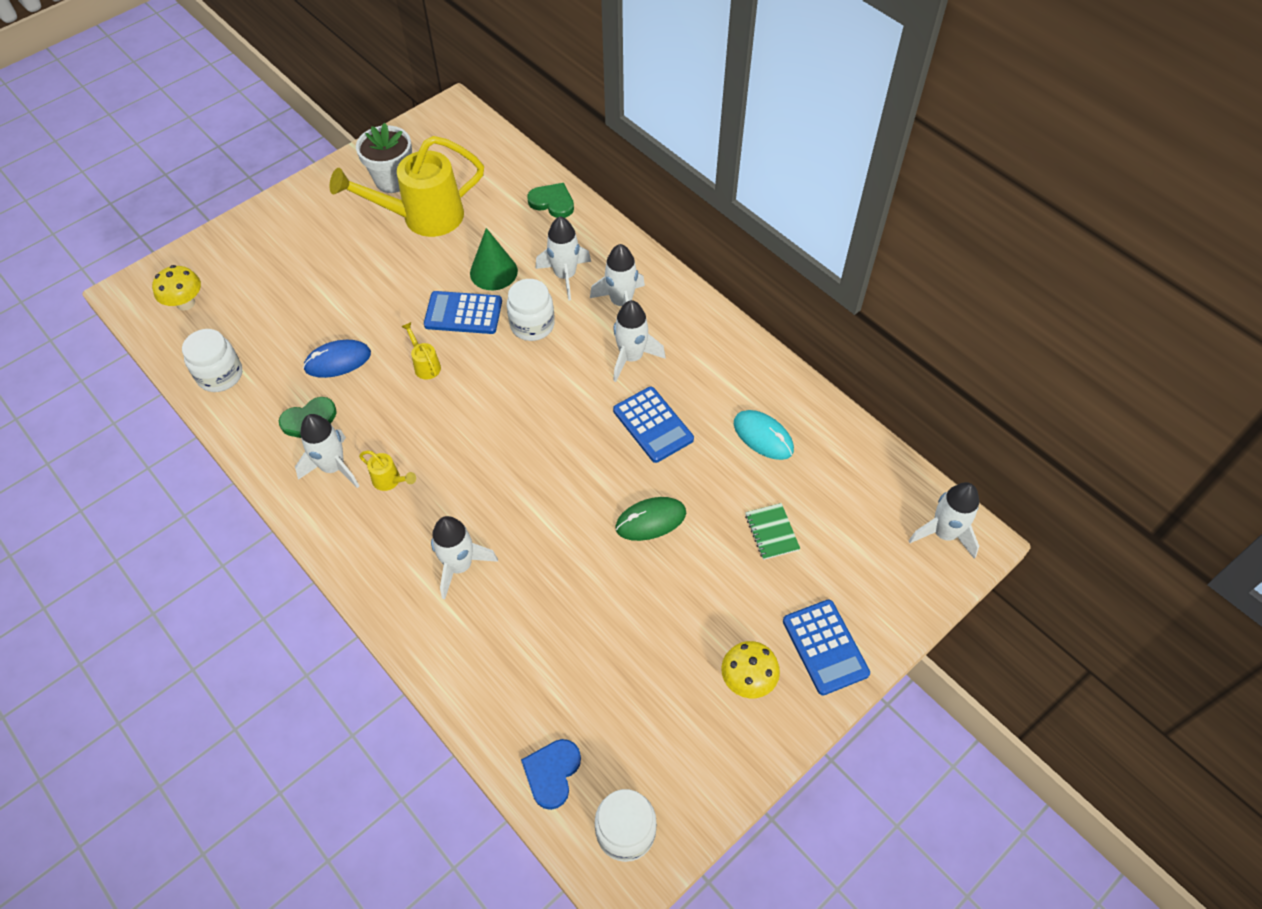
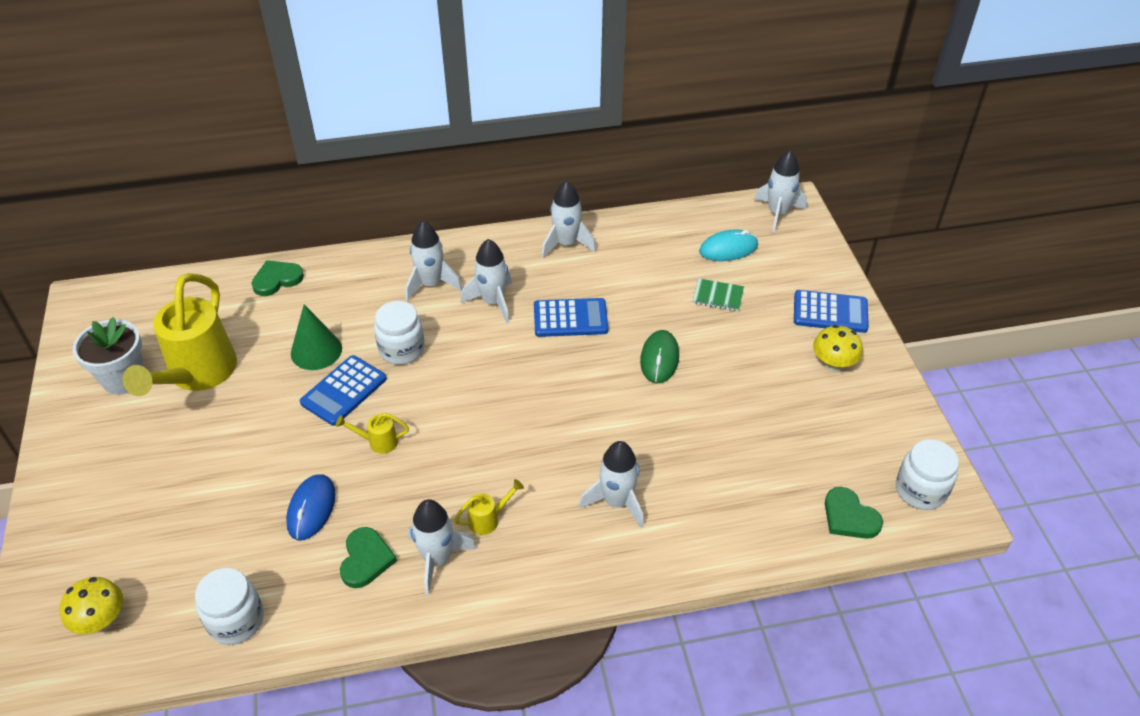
camera: 60 degrees left, 10 degrees down
blue heart [521,739,581,810] -> green heart [825,487,883,539]
white rocket [535,216,591,301] -> white rocket moved to [542,181,596,258]
turquoise mouse [734,410,794,460] -> turquoise mouse moved to [699,229,758,261]

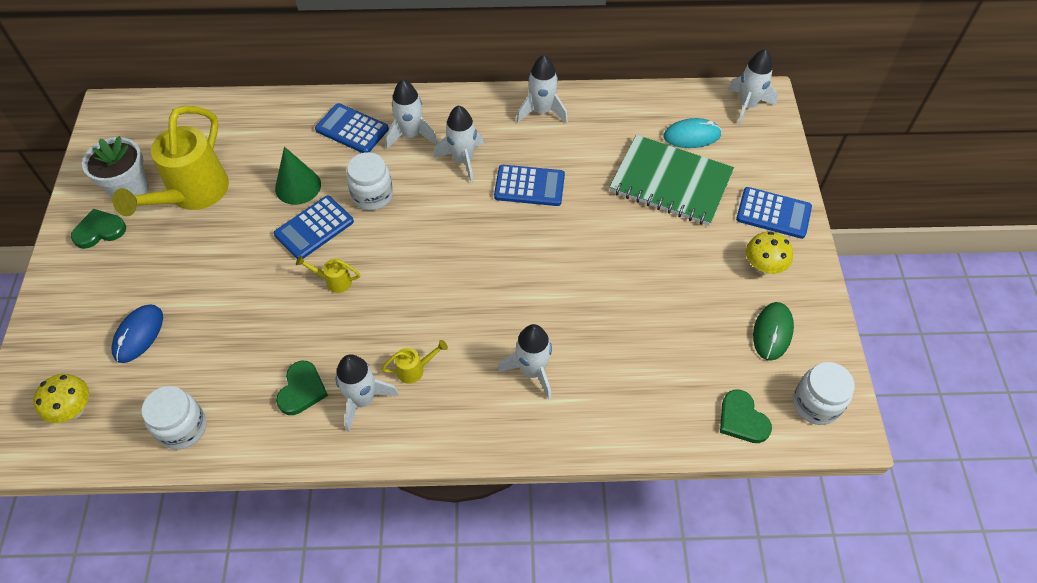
camera: 10 degrees right, 10 degrees up
green heart [251,260,304,296] -> green heart moved to [71,209,126,249]
blue mouse [286,474,336,541] -> blue mouse moved to [112,305,163,363]
green mouse [640,330,679,383] -> green mouse moved to [753,302,794,361]
green notebook [693,278,744,311] -> green notebook [610,135,734,226], size x2.39
none -> blue calculator [315,103,389,153]

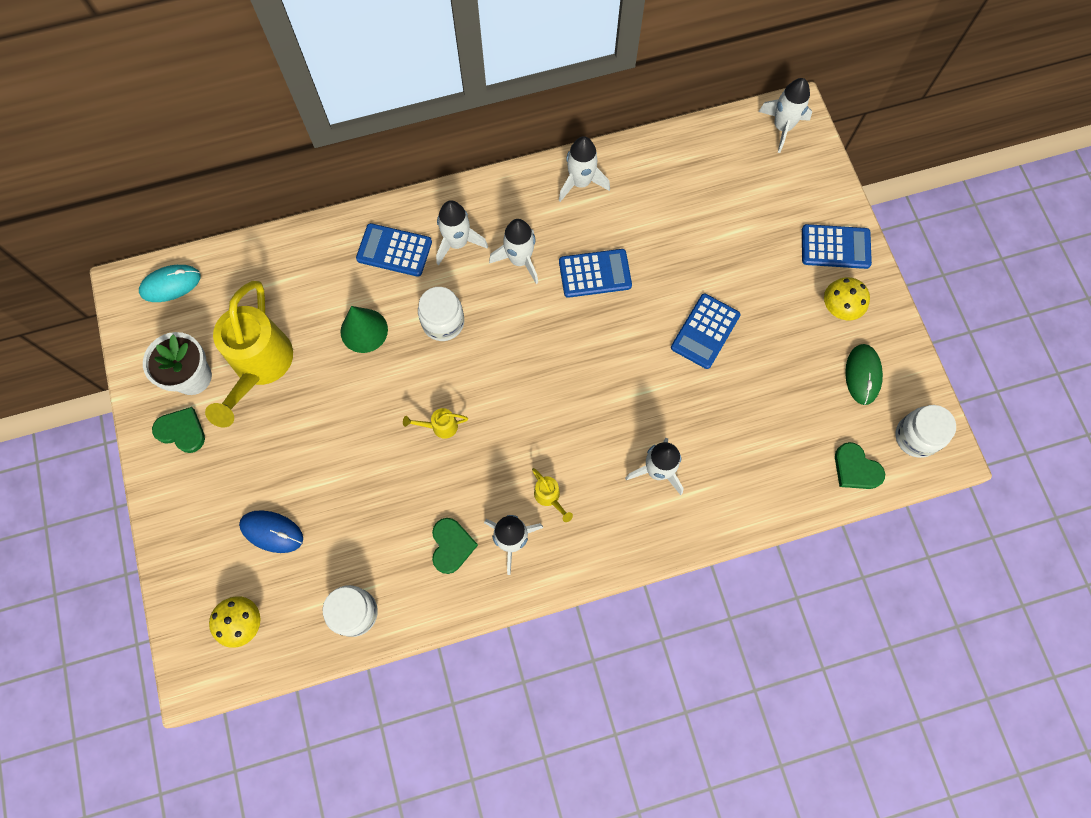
camera: 15 degrees left, 15 degrees up
green heart [71,209,126,249] -> green heart turned 60 degrees clockwise [152,407,205,453]
blue mouse [112,305,163,363] -> blue mouse turned 75 degrees counterclockwise [239,510,303,553]
blue calculator [274,196,354,259] -> blue calculator moved to [671,294,741,369]
yellow watering can [382,340,448,383] -> yellow watering can turned 90 degrees clockwise [532,468,573,522]
green notebook [610,135,734,226] -> none
turquoise mouse [663,118,722,148] -> turquoise mouse moved to [139,265,201,302]

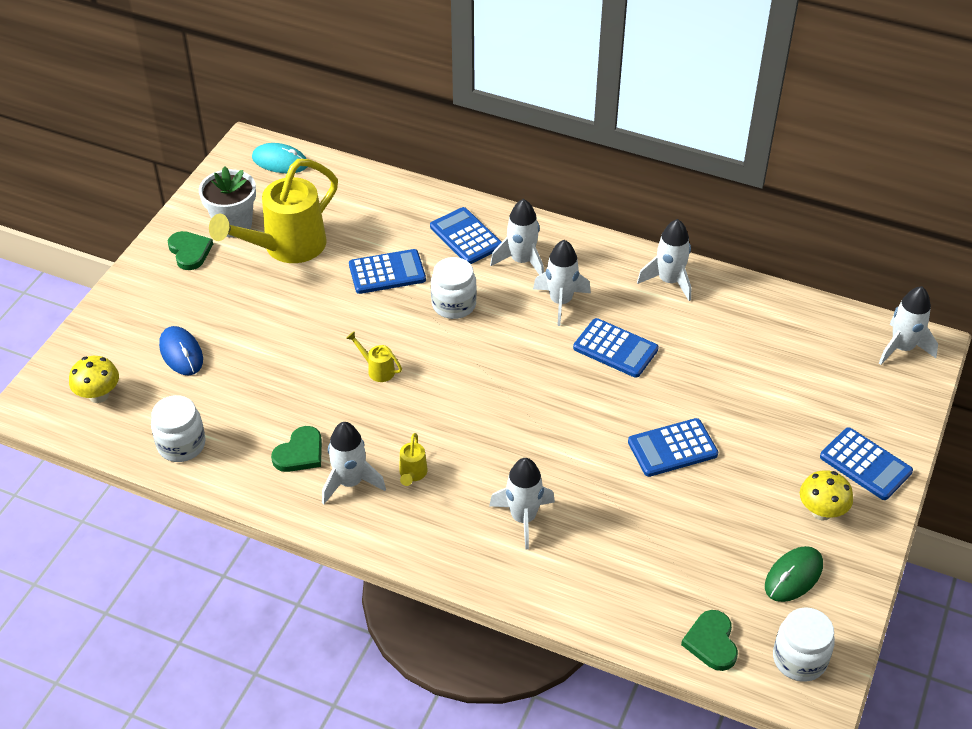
camera: 40 degrees right, 25 degrees down
green cone [340,306,388,353] -> blue calculator [349,249,426,294]

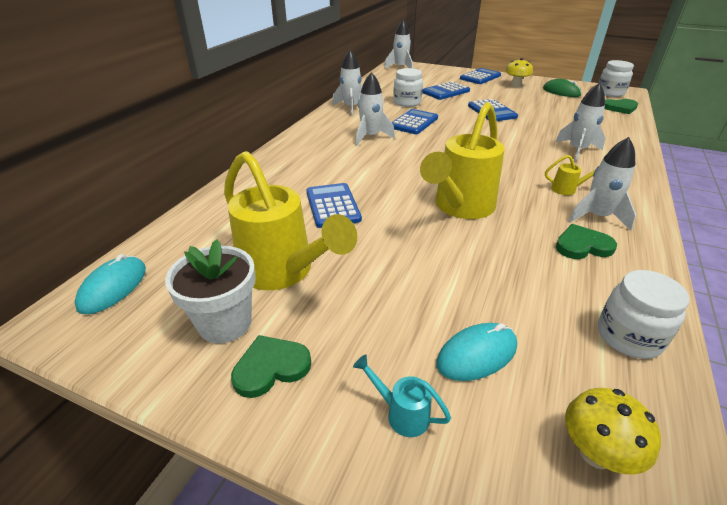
camera: 90 degrees left, 10 degrees down
blue mouse [159,326,203,375] -> turquoise mouse [436,323,517,381]
green heart [271,426,322,472] -> green heart turned 45 degrees counterclockwise [556,224,617,259]
yellow watering can [346,331,402,382] -> yellow watering can [420,102,504,219], size x2.49
blue calculator [430,207,502,264] -> blue calculator moved to [422,81,470,100]
white jar [431,257,477,319] -> white jar moved to [393,68,423,107]
white rocket [490,199,544,275] -> none
none -> turquoise watering can [353,355,451,437]

